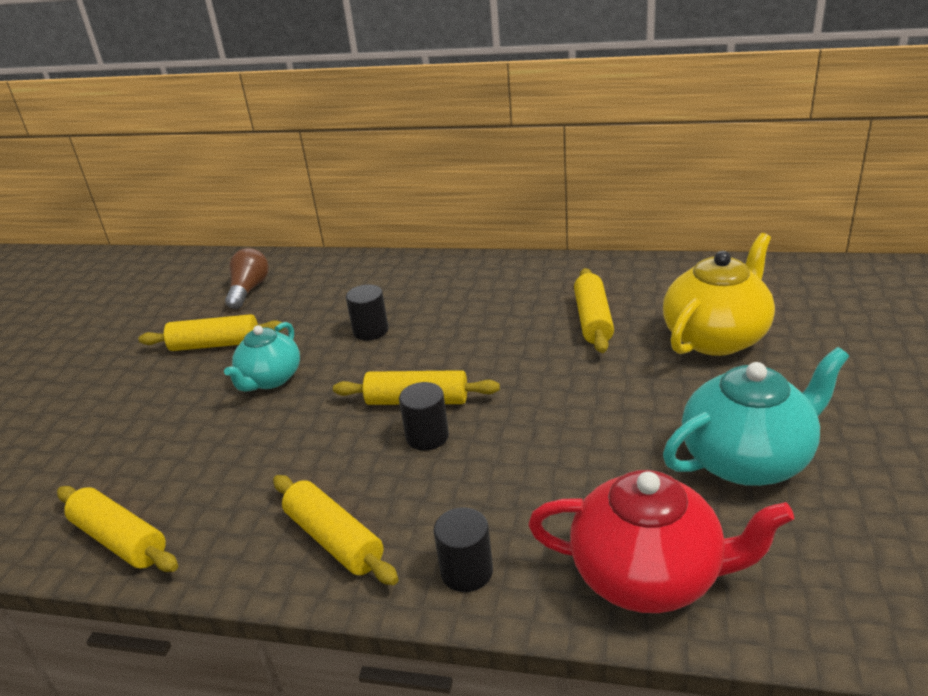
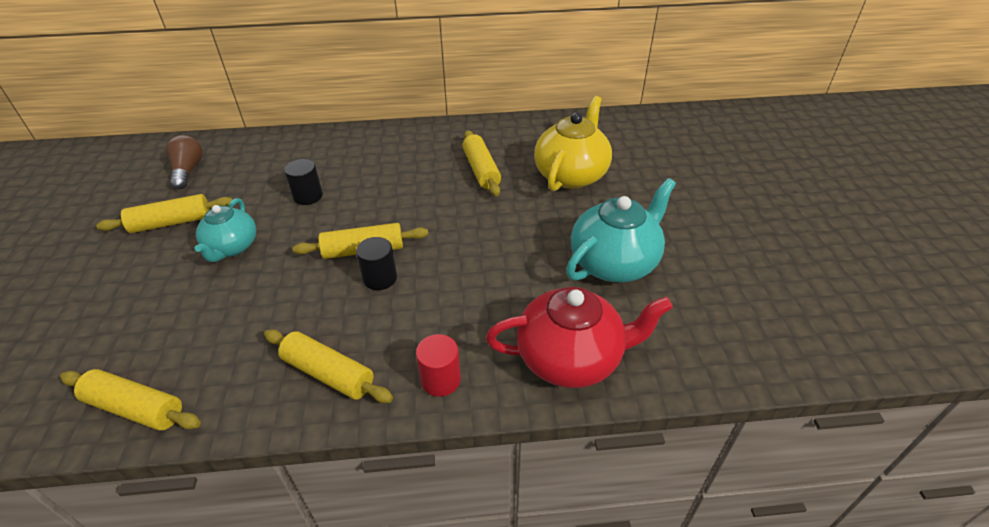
camera: 20 degrees left, 10 degrees up
black cylinder [434,507,493,592] -> red cylinder [416,334,461,397]

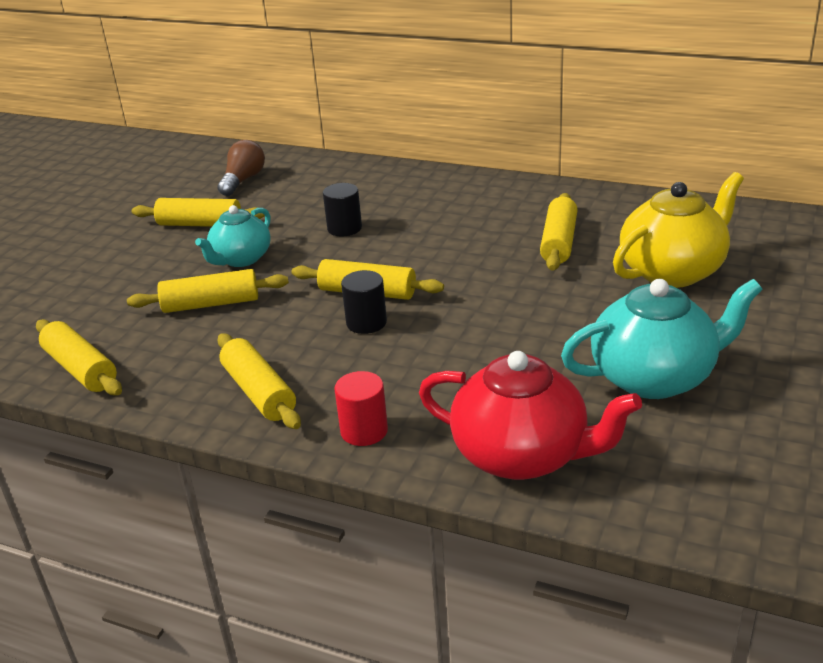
camera: 30 degrees right, 10 degrees down
none -> yellow rolling pin [127,269,289,313]

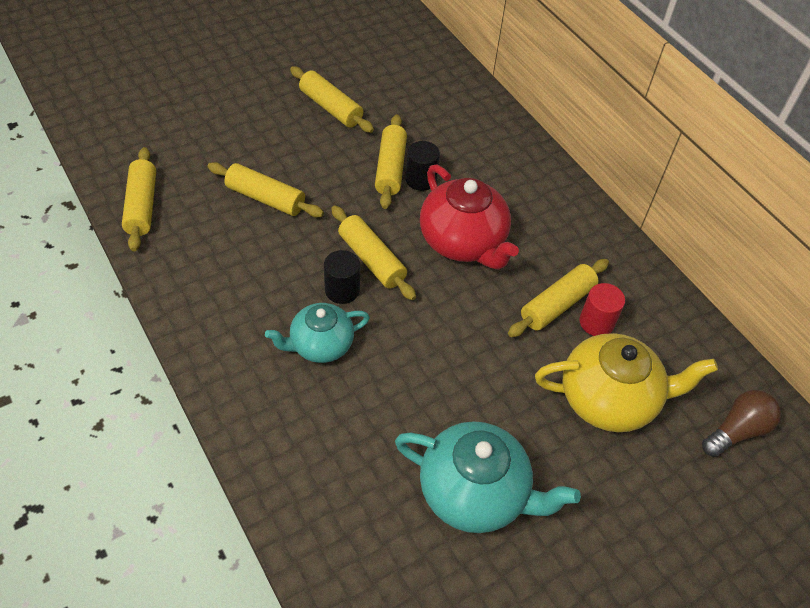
camera: 30 degrees right, 20 degrees up
turquoise teapot [195,205,271,267] -> turquoise teapot moved to [265,303,370,363]
brown light bulb [217,140,265,196] -> brown light bulb moved to [702,390,781,457]
yellow rolling pin [217,333,301,429] -> yellow rolling pin moved to [375,114,407,209]
red cylinder [334,371,388,446] -> red cylinder moved to [579,283,625,336]
red teapot [419,351,642,480] -> red teapot moved to [420,164,519,269]

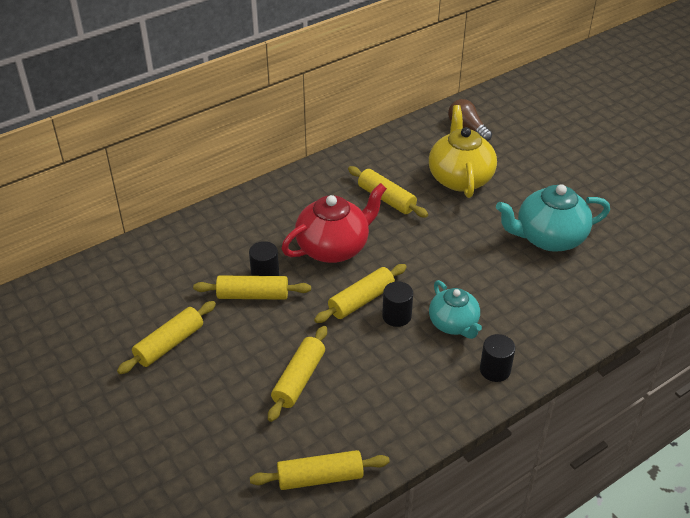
camera: 90 degrees left, 10 degrees down
turquoise teapot [395,421,581,533] -> turquoise teapot turned 120 degrees counterclockwise [496,184,610,252]
red cylinder [579,283,625,336] -> none
none -> black cylinder [480,334,515,382]

